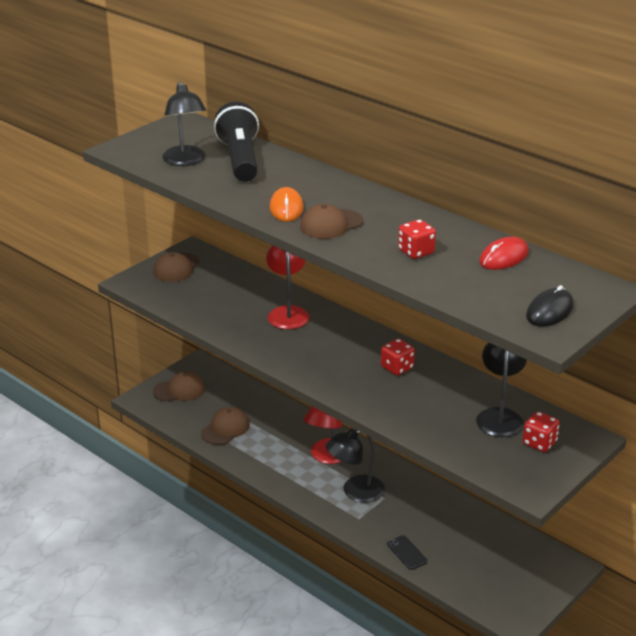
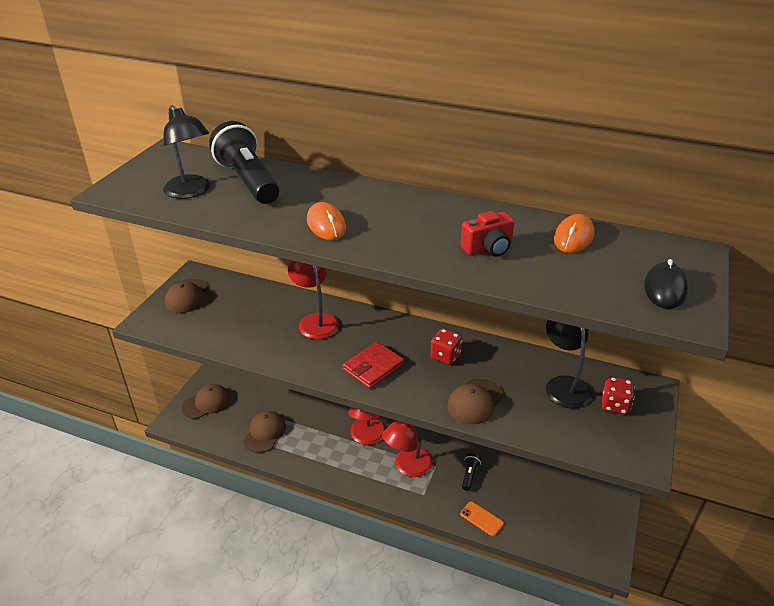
camera: 20 degrees left, 5 degrees up
brown cap [300,204,363,239] -> brown cap moved to [447,379,503,424]
black lamp [326,429,385,503] -> red lamp [382,421,433,477]
black phone [387,535,428,570] -> orange phone [460,501,504,537]
red dice [398,219,436,259] -> red camera [461,211,514,257]
red mouse [479,237,529,270] -> orange mouse [554,214,594,253]
none -> red wallet [343,342,404,389]
none -> black flashlight [462,453,481,490]

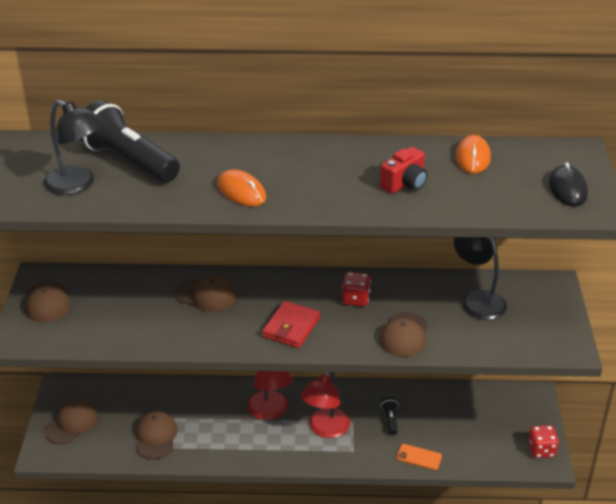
camera: 20 degrees left, 0 degrees up
red lamp [288,260,339,339] -> brown cap [176,276,236,312]
red dice [602,376,635,414] -> red dice moved to [528,425,559,458]

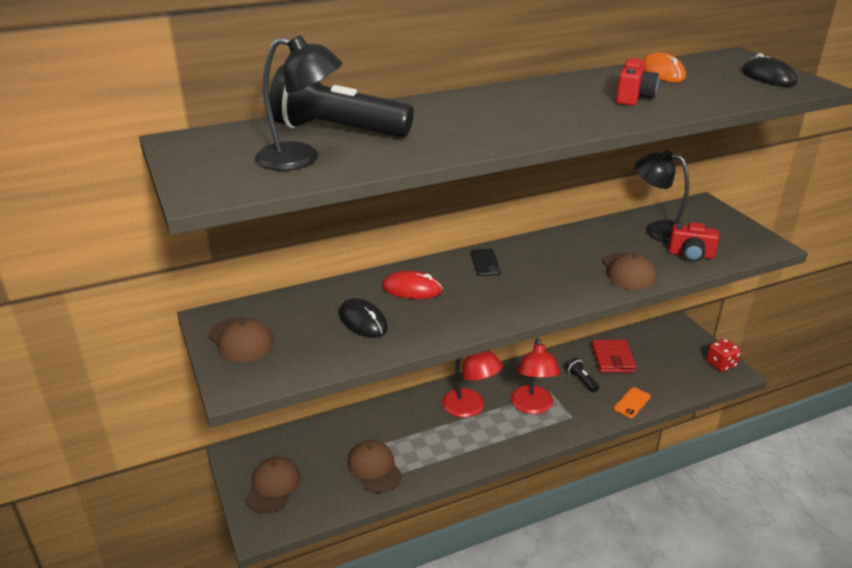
camera: 25 degrees left, 5 degrees down
brown cap [176,276,236,312] -> red mouse [382,270,443,299]
orange mouse [217,169,266,206] -> none
red wallet [262,301,320,348] -> red wallet moved to [591,340,636,373]
red dice [342,272,371,307] -> none
orange phone [397,444,442,470] -> orange phone turned 45 degrees counterclockwise [614,387,651,418]
none -> black mouse [339,298,388,338]
none -> black phone [471,249,501,276]
none -> red camera [669,222,719,262]

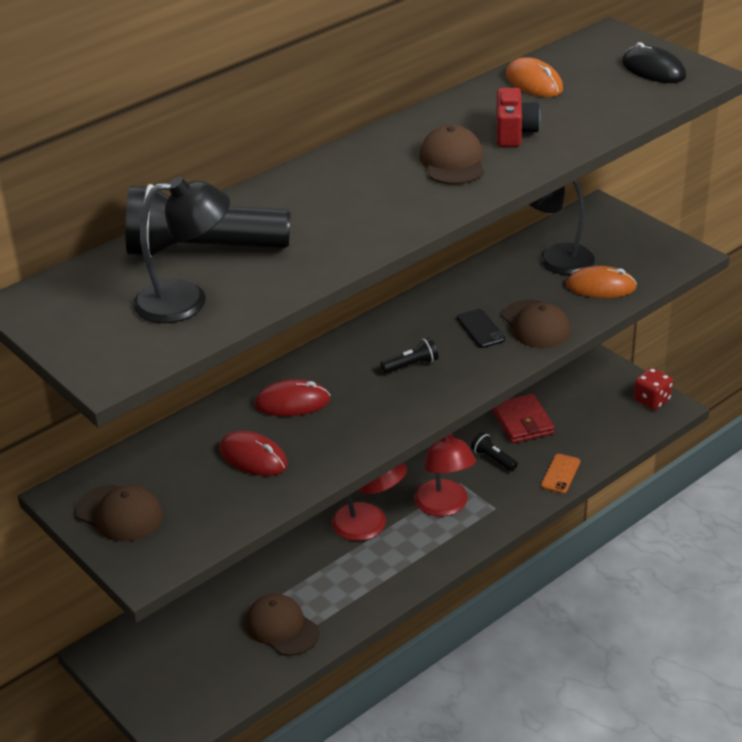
camera: 15 degrees left, 5 degrees up
brown cap [245,457,300,513] -> brown cap moved to [419,125,484,185]
black mouse [339,298,388,338] -> red mouse [219,431,288,476]
black phone [471,249,501,276] -> black phone moved to [457,309,505,348]
red camera [669,222,719,262] -> orange mouse [566,266,637,298]
none -> black flashlight [380,337,439,374]

